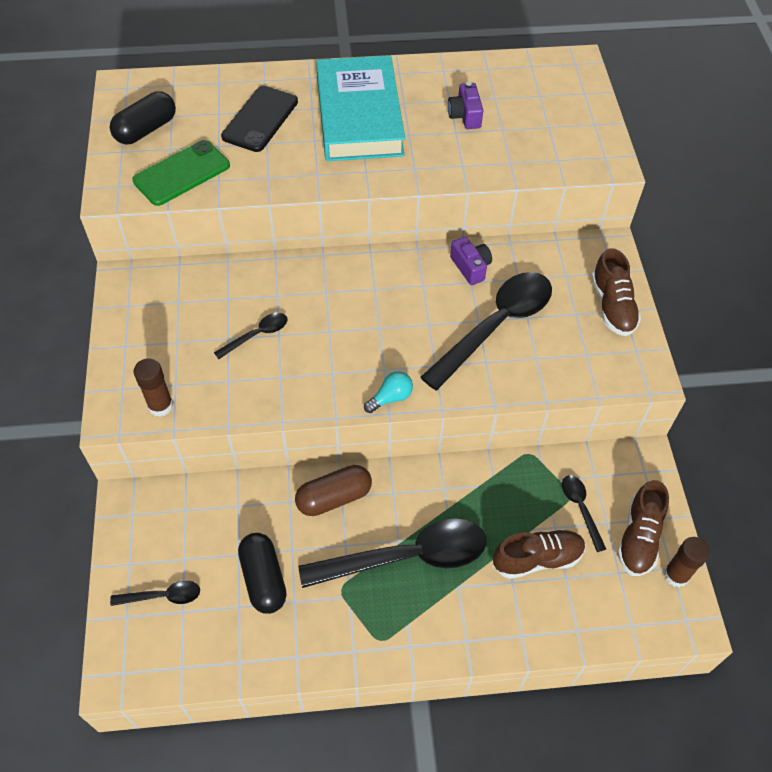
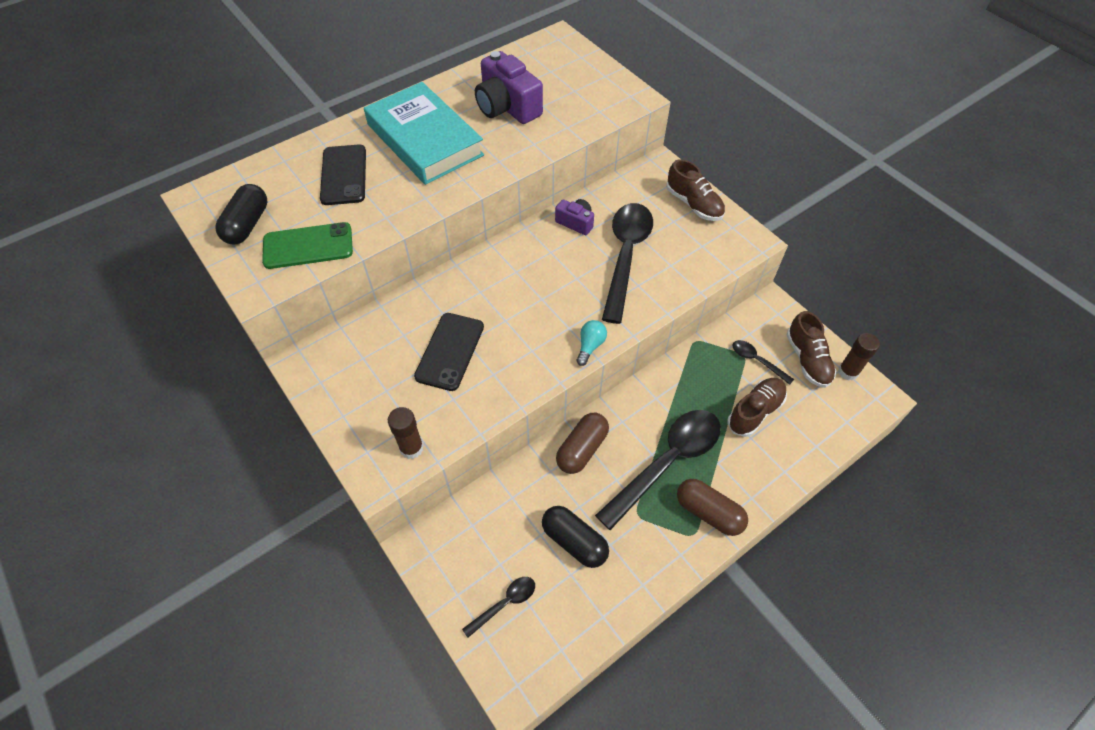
camera: 30 degrees left, 0 degrees up
green phone [132,140,230,206] -> green phone turned 60 degrees clockwise [262,222,353,269]
black spoon [214,313,288,359] -> black phone [414,313,484,391]
purple camera [448,82,483,129] -> purple camera [475,51,543,124], size x1.85
none -> brown capsule [677,479,748,536]

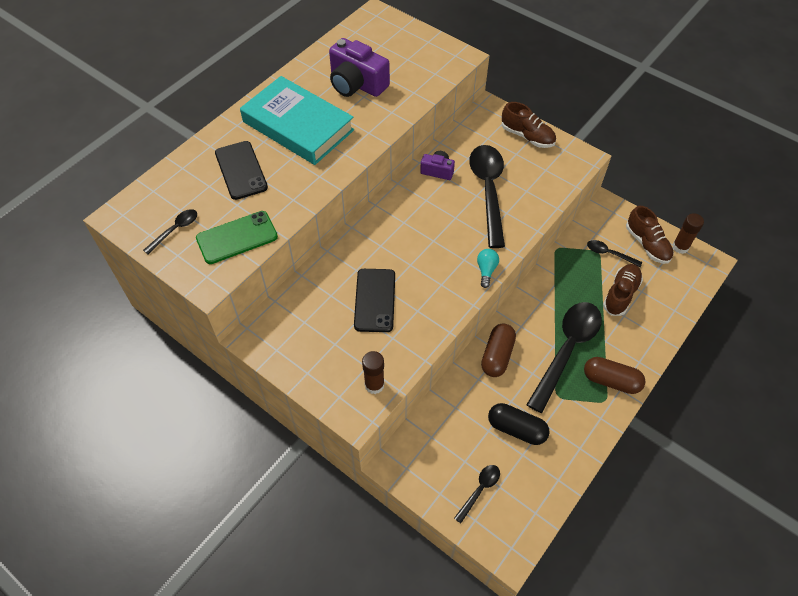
camera: 15 degrees left, 0 degrees up
black capsule [215,184,267,244] -> black spoon [143,209,197,254]

